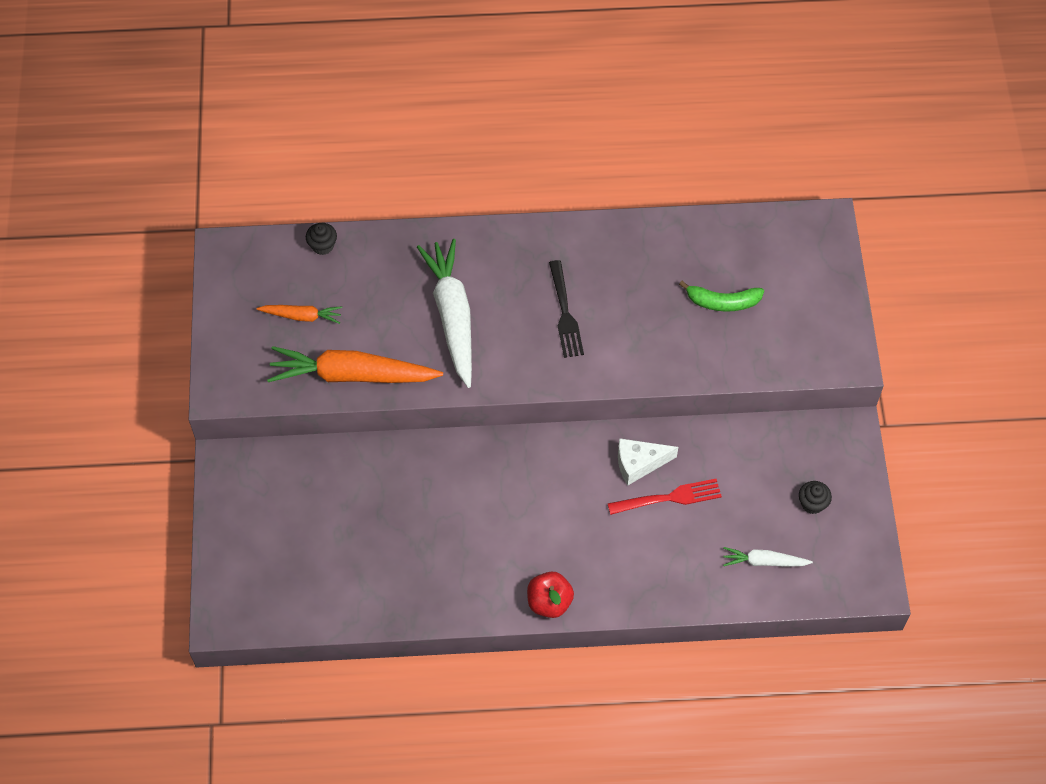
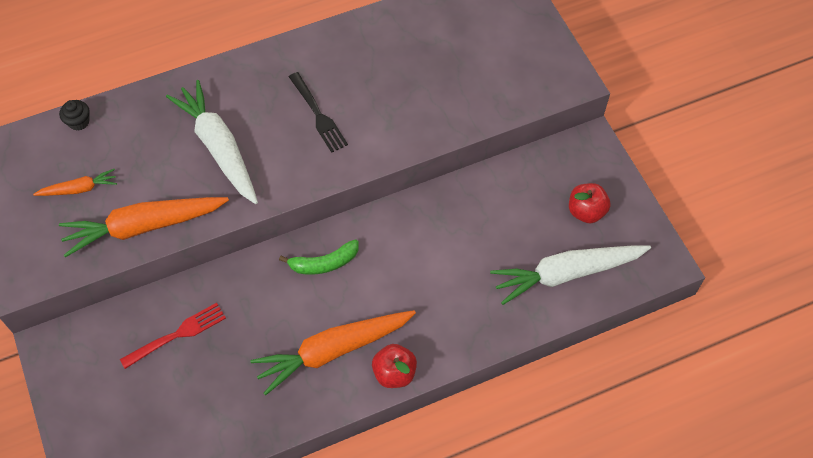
camera: 20 degrees left, 0 degrees up
red fork [607,479,722,515] -> red fork moved to [120,303,226,369]
white cheese [618,438,678,485] -> none
green banana [679,281,764,312] -> green banana moved to [279,239,359,275]
white carrot [723,547,813,567] -> white carrot [490,245,651,305], size x2.00
black cupcake [799,481,832,514] -> red apple [569,183,611,223]
none -> orange carrot [250,310,416,396]

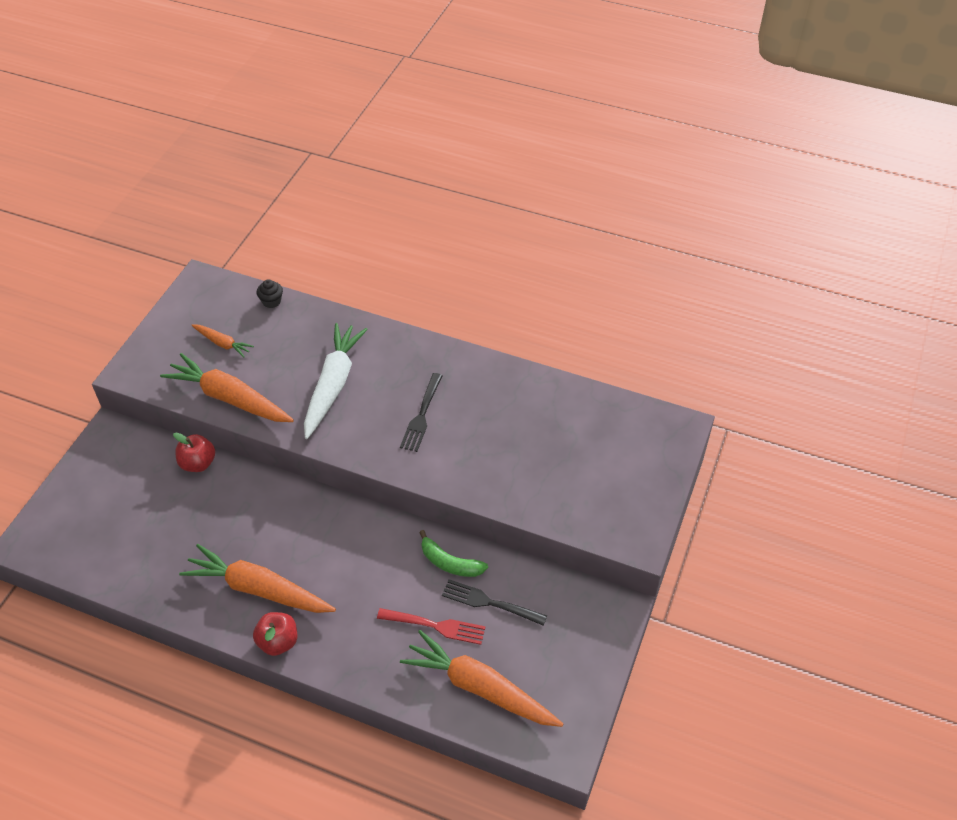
camera: 45 degrees right, 10 degrees down
red fork [120,303,226,369] -> red fork moved to [377,608,485,645]
green banana [279,239,359,275] -> green banana moved to [419,530,488,577]
white carrot [490,245,651,305] -> orange carrot [400,630,563,727]
red apple [569,183,611,223] -> red apple moved to [173,433,215,472]
none -> black fork [442,579,547,626]

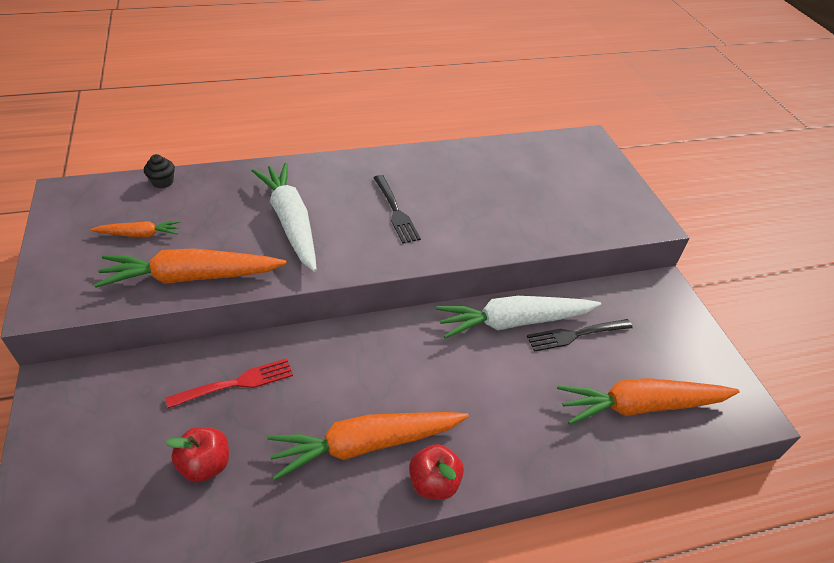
camera: 40 degrees left, 5 degrees down
red apple [173,433,215,472] -> red apple moved to [165,427,229,482]
red fork [377,608,485,645] -> red fork moved to [165,358,293,408]
green banana [419,530,488,577] -> white carrot [436,296,601,338]

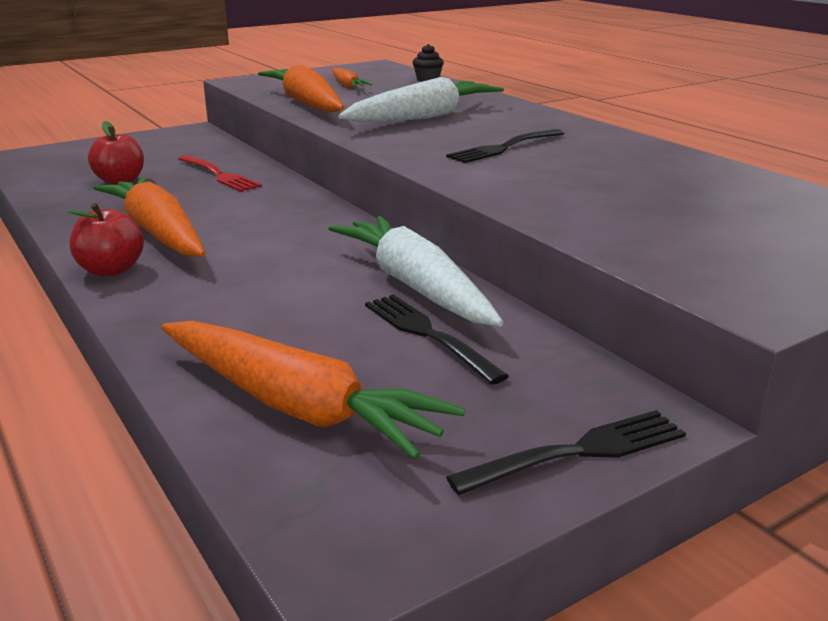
camera: 75 degrees right, 20 degrees down
orange carrot [557,378,740,425] -> orange carrot turned 150 degrees clockwise [161,321,465,459]
none -> black fork [446,410,686,495]

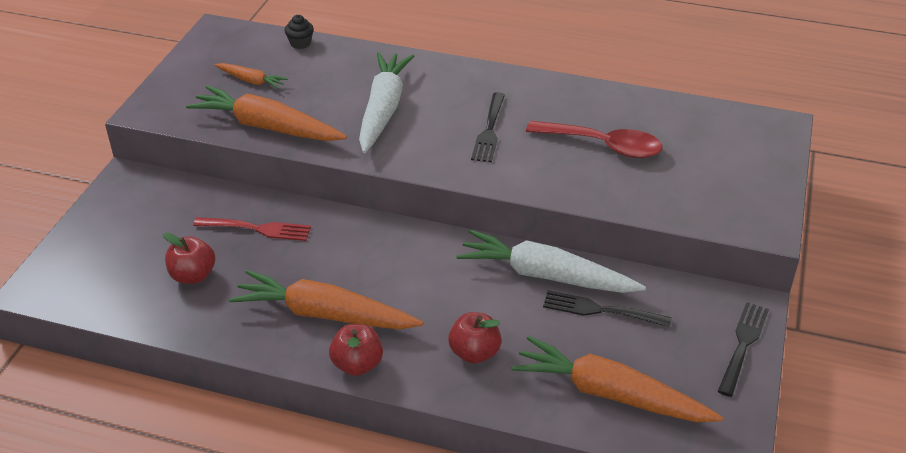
camera: 40 degrees left, 15 degrees up
orange carrot [161,321,465,459] -> orange carrot turned 150 degrees counterclockwise [511,336,723,422]
none -> red apple [448,312,501,364]
none -> red spoon [526,121,662,158]

